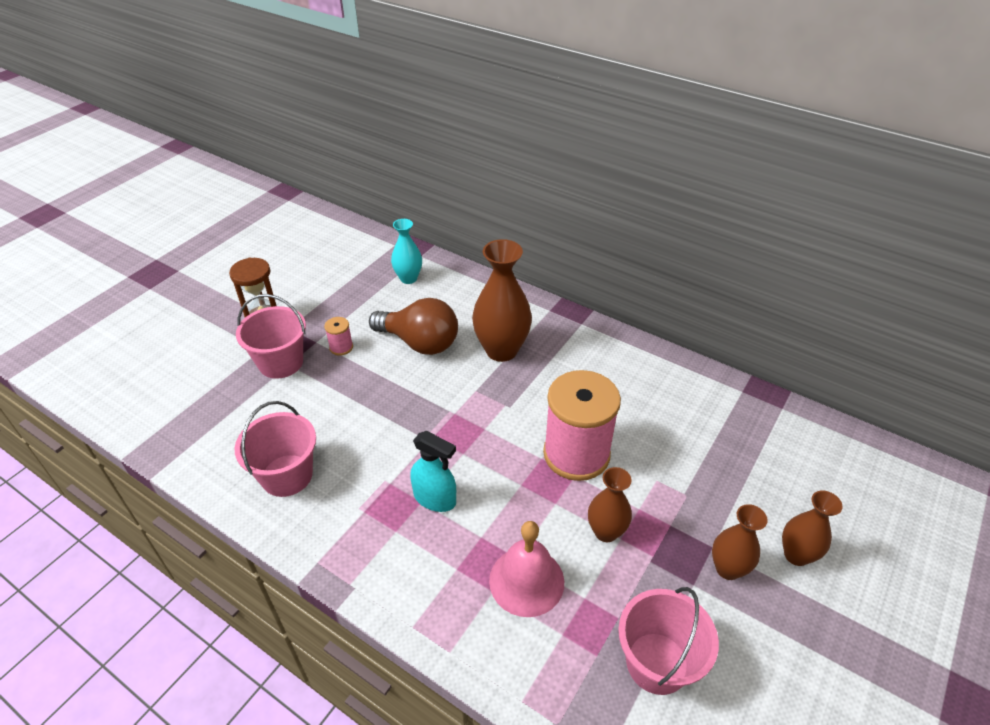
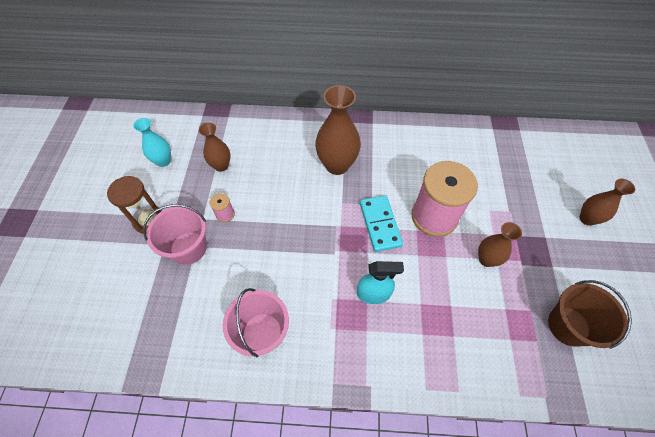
camera: 30 degrees left, 15 degrees up
brown light bulb [369,298,458,355] -> none
turquoise vase [391,219,422,284] -> turquoise vase moved to [133,118,171,167]
pink bell [489,521,564,617] -> none
pink bucket [618,587,719,695] -> brown bucket [548,280,632,349]
brown vase [712,504,768,580] -> brown vase moved to [199,123,231,172]
none -> turquoise domino [360,195,403,252]

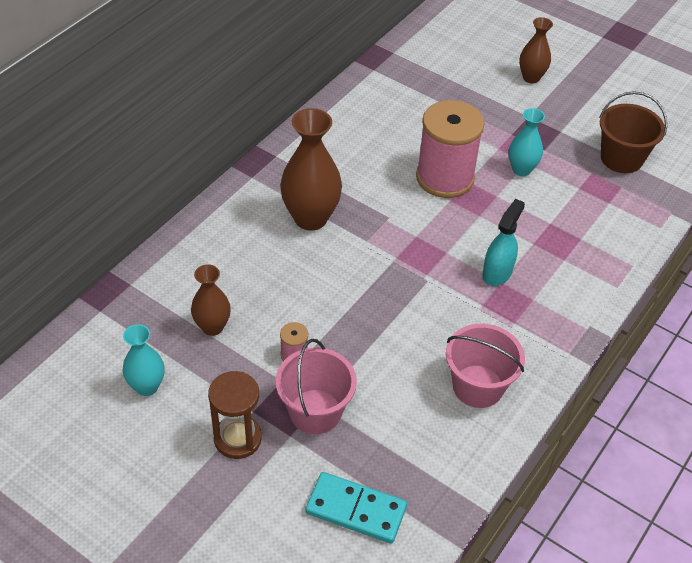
camera: 60 degrees left, 10 degrees down
turquoise domino [360,195,403,252] -> turquoise domino moved to [305,472,407,544]
brown vase [478,222,522,267] -> turquoise vase [508,108,545,176]

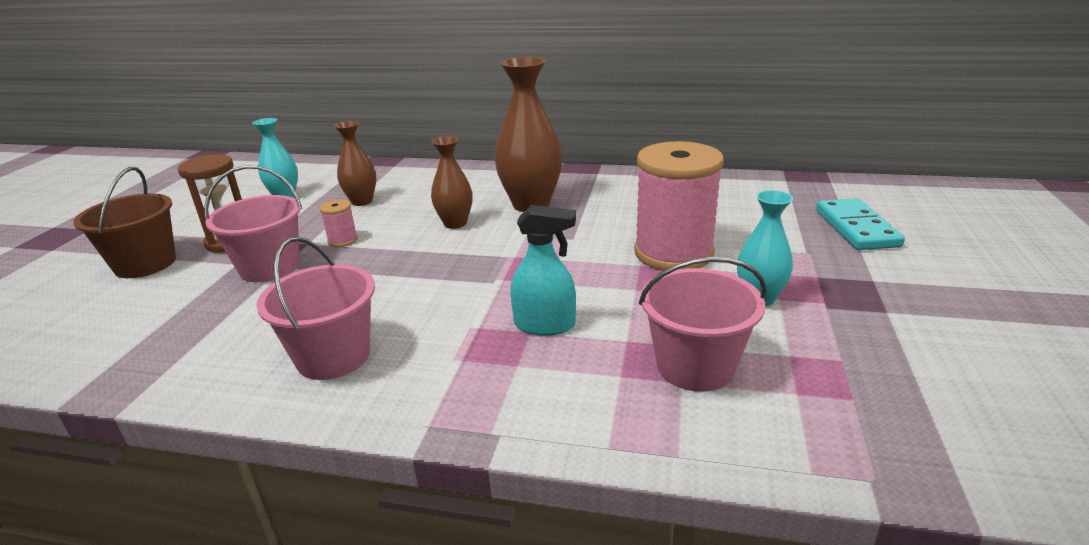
camera: 70 degrees right, 20 degrees down
turquoise domino [305,472,407,544] -> turquoise domino moved to [816,198,905,250]
brown vase [519,17,553,83] -> brown vase moved to [431,136,473,229]
brown bucket [599,91,667,173] -> brown bucket moved to [73,167,176,278]
none -> pink bucket [639,257,767,392]

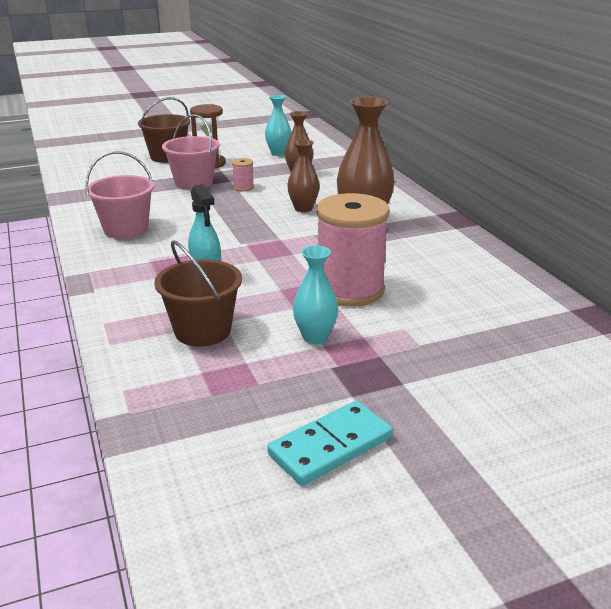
camera: 55 degrees right, 0 degrees up
pink bucket [639,257,767,392] -> brown bucket [154,241,242,346]
turquoise domino [816,198,905,250] -> turquoise domino moved to [267,401,393,486]

